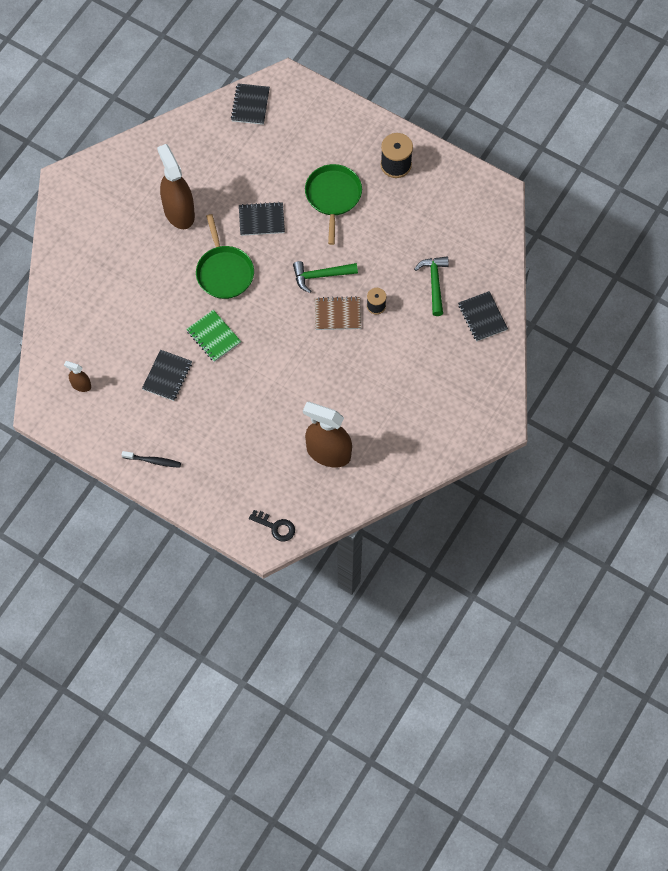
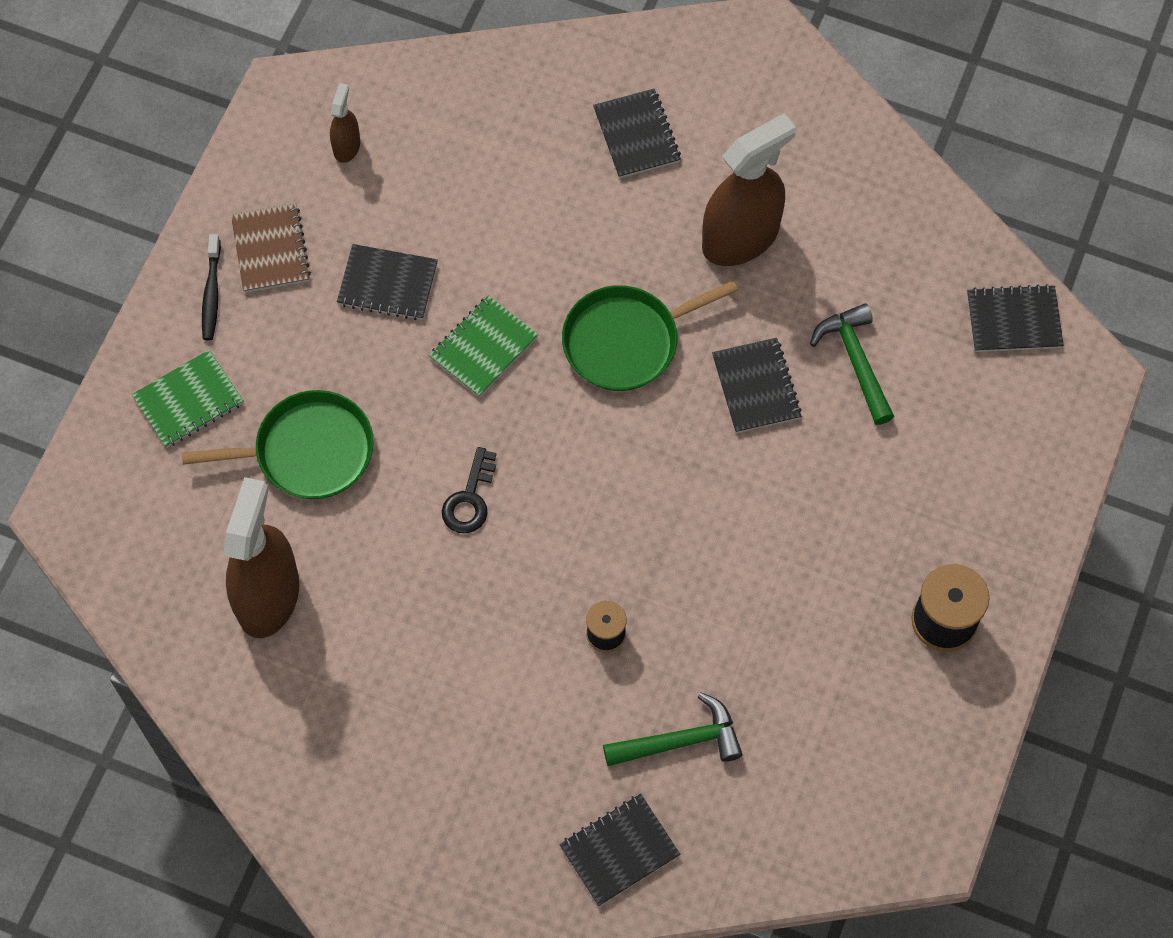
camera: 80 degrees right, 0 degrees up
black key [249,510,295,542] -> black key moved to [442,447,496,533]
green hammer [293,261,358,293] -> green hammer moved to [810,303,894,425]
green pan [305,164,362,245] -> green pan moved to [182,390,374,499]
brown notebook [315,296,361,330] -> brown notebook moved to [231,203,311,293]
none -> green notebook [132,350,244,448]
none -> black notebook [593,89,681,178]

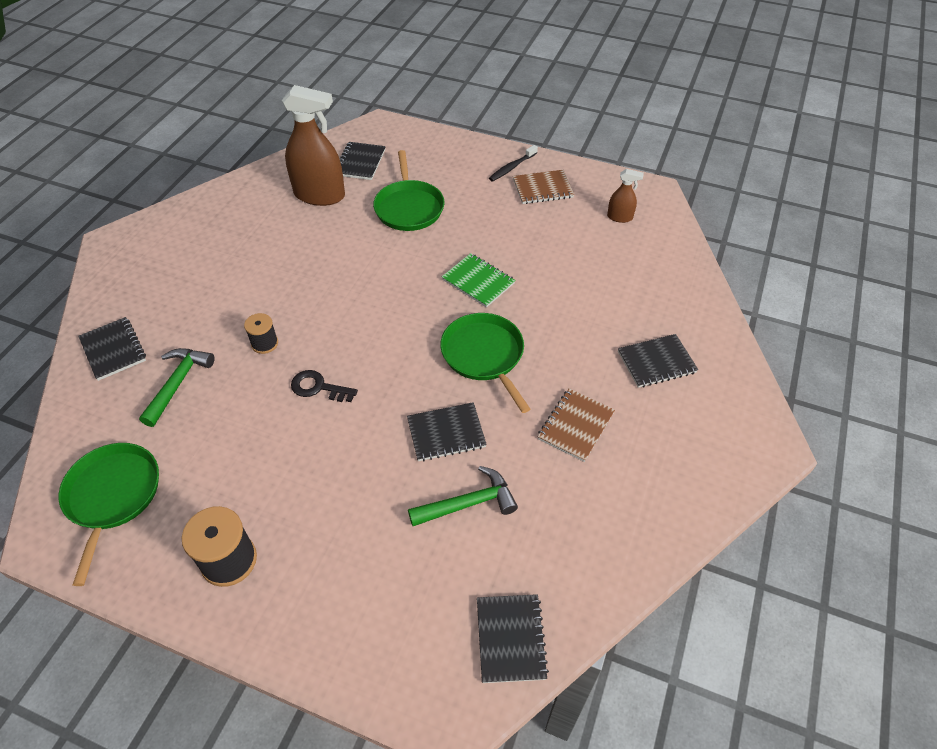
camera: 90 degrees right, 15 degrees down
green notebook [132,350,244,448] -> none
black toothbrush [202,234,221,340] -> black toothbrush turned 45 degrees counterclockwise [489,145,538,181]
black notebook [337,244,438,320] -> black notebook moved to [340,142,386,180]
black key [442,447,496,533] -> black key moved to [291,370,358,402]
green hammer [603,692,743,766] -> green hammer turned 150 degrees counterclockwise [139,348,215,427]
brown spray bottle [702,113,796,266] -> brown notebook [537,389,615,462]
none -> green pan [59,443,159,586]

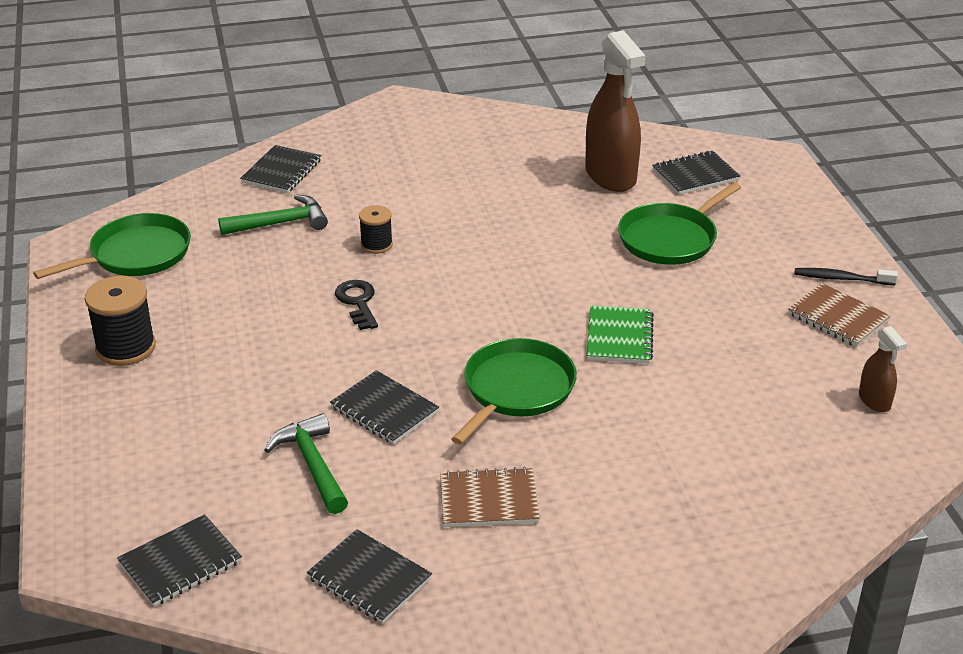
camera: 55 degrees right, 15 degrees down
green hammer [408,466,518,526] -> green hammer turned 150 degrees counterclockwise [264,413,348,514]
black notebook [618,334,698,388] -> black notebook moved to [307,529,432,624]

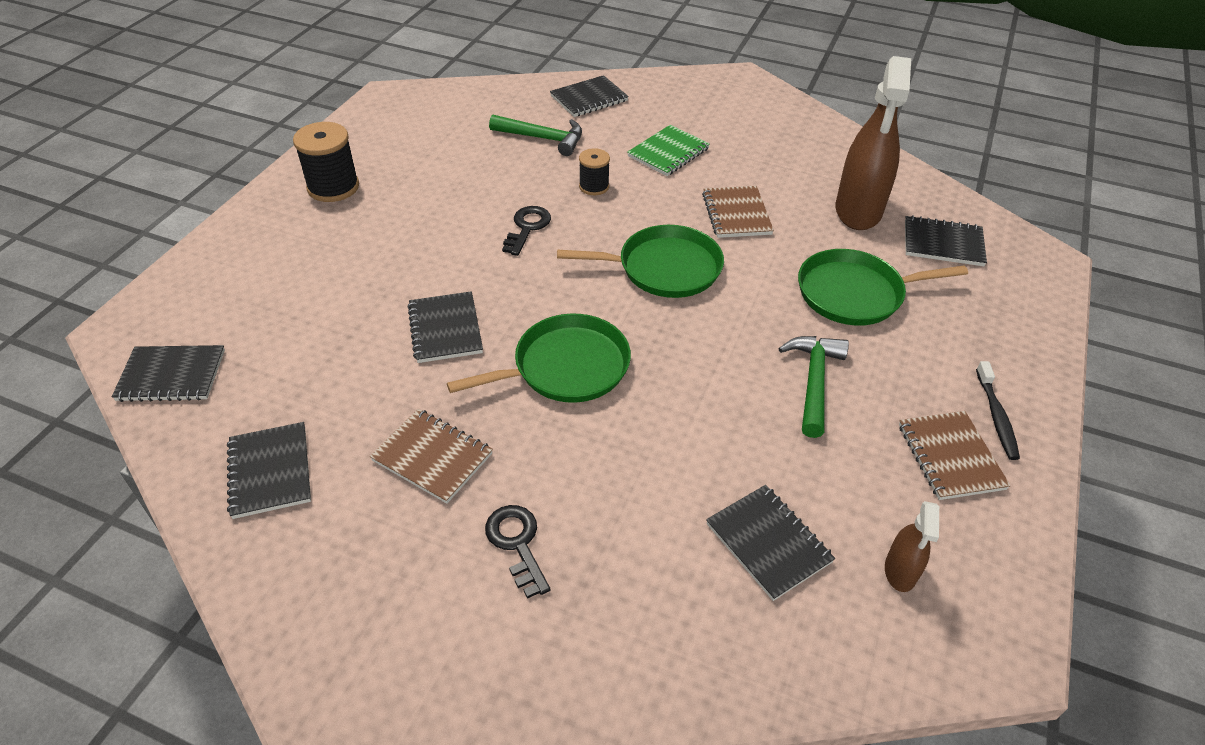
camera: 35 degrees right, 10 degrees up
green pan [33,213,191,279] -> green pan moved to [557,225,724,298]
green hammer [264,413,348,514] -> green hammer moved to [778,336,849,438]
green notebook [587,305,654,364] -> green notebook moved to [627,125,710,176]
black toothbrush [795,268,898,285] -> black toothbrush turned 135 degrees counterclockwise [976,361,1020,460]
none -> black key [485,505,550,599]
none -> brown notebook [702,186,774,238]
none -> black notebook [706,485,835,601]

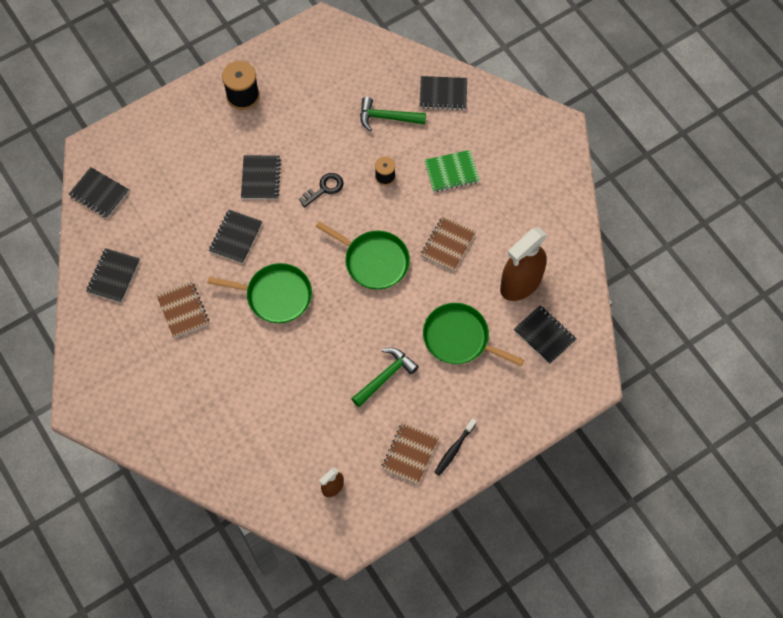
camera: 35 degrees right, 20 degrees up
black key [485,505,550,599] -> none
green hammer [489,114,582,156] -> green hammer turned 135 degrees clockwise [360,97,426,131]
black notebook [706,485,835,601] -> black notebook moved to [241,155,281,199]

